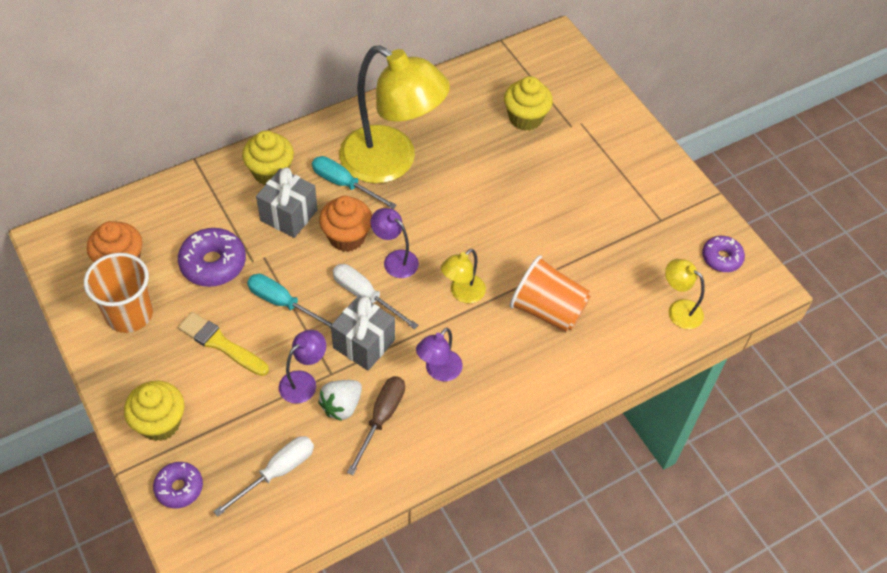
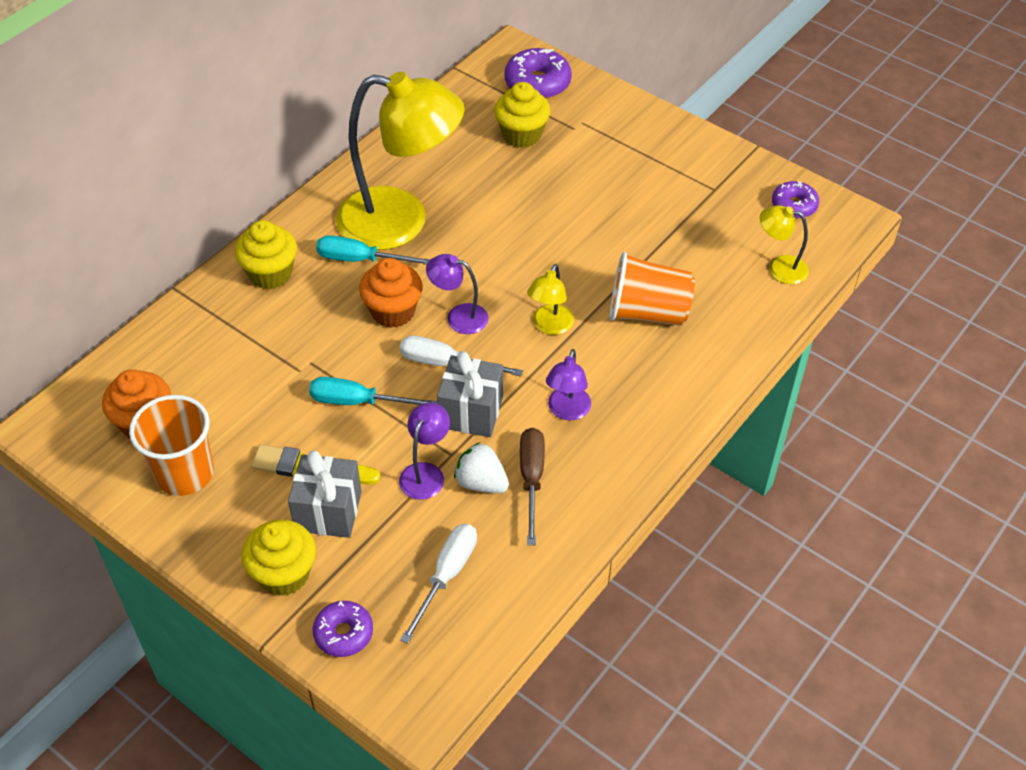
camera: 20 degrees left, 5 degrees down
purple donut [178,228,246,287] -> purple donut moved to [504,48,572,99]
grey gift [256,167,318,238] -> grey gift moved to [288,450,362,538]
white strawberry [318,380,362,421] -> white strawberry turned 105 degrees clockwise [454,442,509,493]

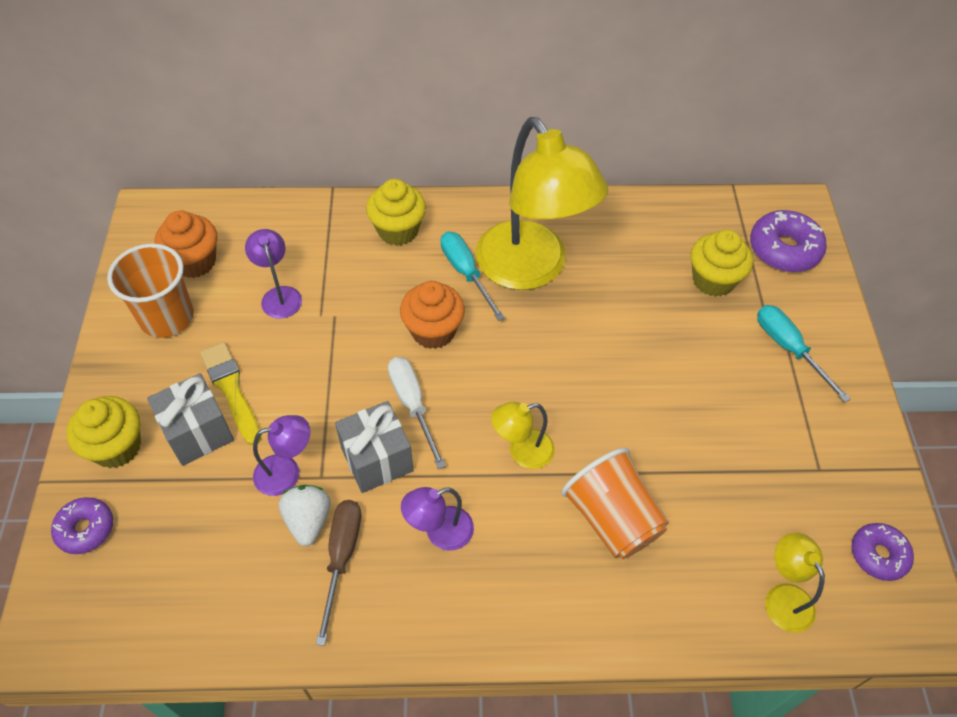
camera: 50 degrees right, 5 degrees up
turquoise screwdriver [309,377,437,405] -> turquoise screwdriver moved to [757,305,851,402]
white screwdriver [400,524,477,644] -> none
purple lamp [426,254,489,334] -> purple lamp moved to [245,229,302,319]
brown screwdriver [520,428,545,545] -> brown screwdriver turned 45 degrees counterclockwise [316,500,361,646]

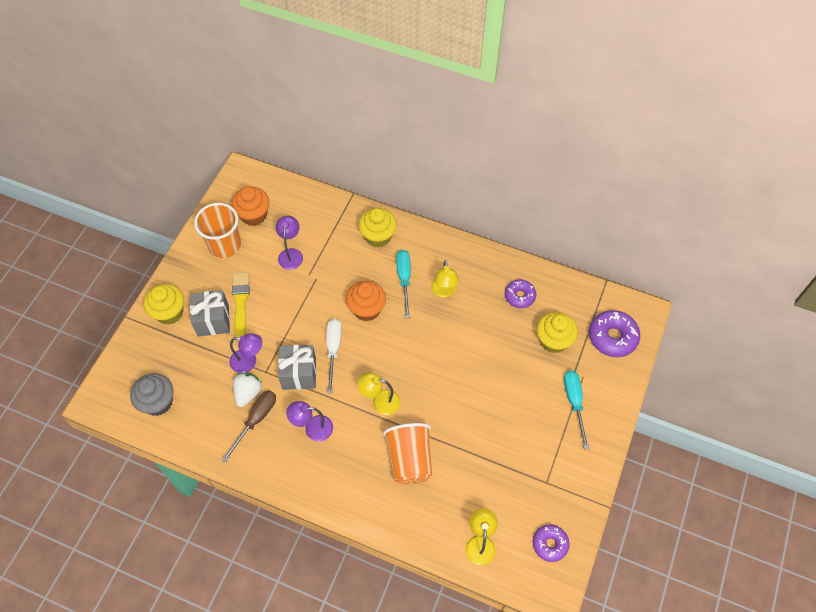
camera: 25 degrees right, 5 degrees up
purple donut [51,497,113,554] -> purple donut moved to [505,279,536,308]
yellow lamp [475,117,608,290] -> yellow lamp [431,260,459,298], size x0.43
none -> grey cupcake [130,373,173,416]

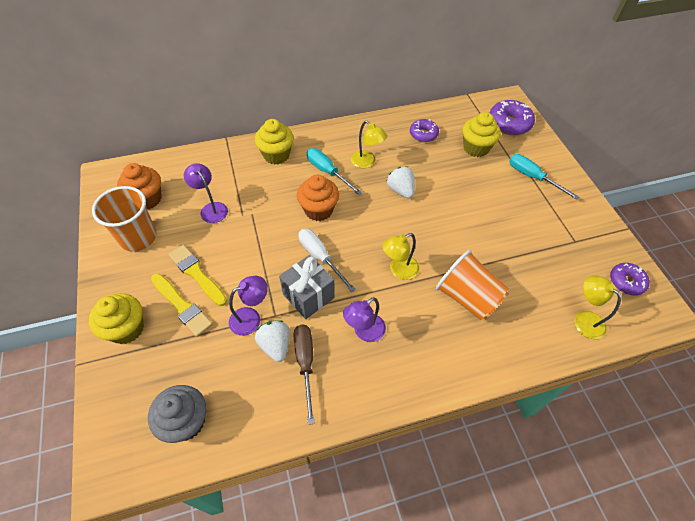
camera: 40 degrees left, 5 degrees down
grey gift [190,290,230,337] -> yellow brush [151,273,213,337]
none -> white strawberry [386,167,415,199]

